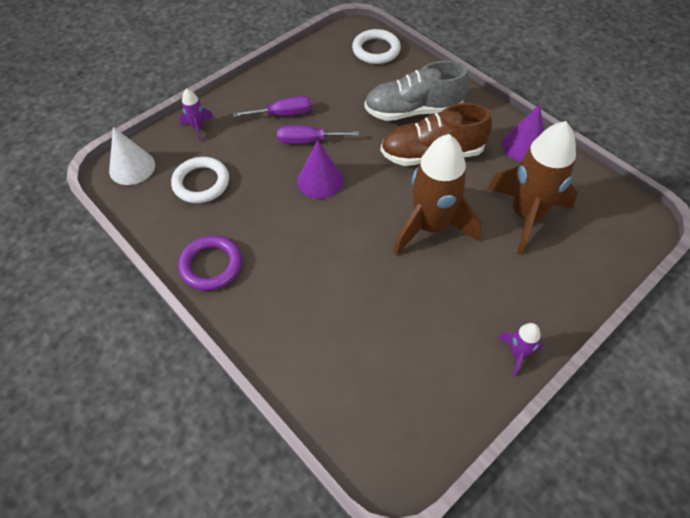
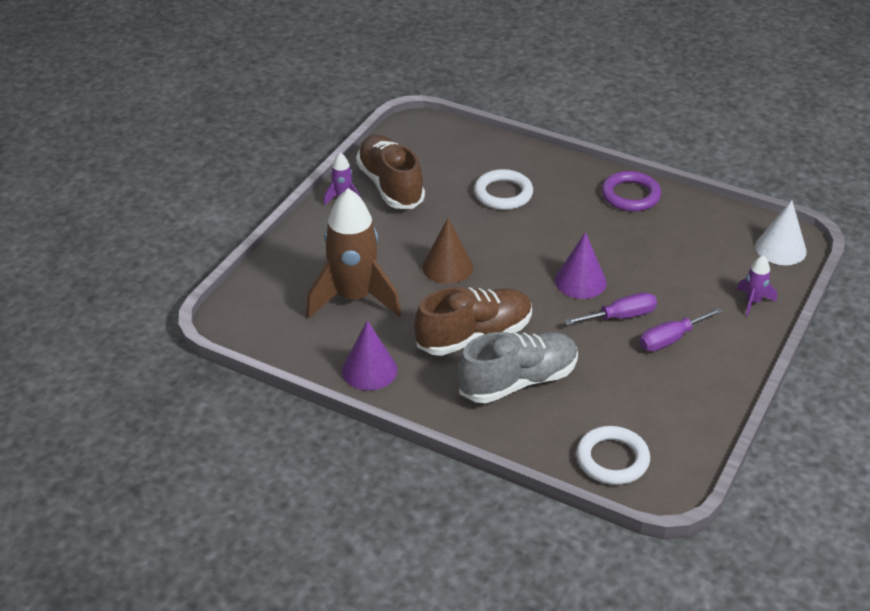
camera: 160 degrees right, 15 degrees down
white ring [171,157,229,203] -> white ring moved to [474,169,533,210]
brown rocket [394,134,481,256] -> brown cone [422,218,473,284]
none -> brown shoe [356,135,425,209]

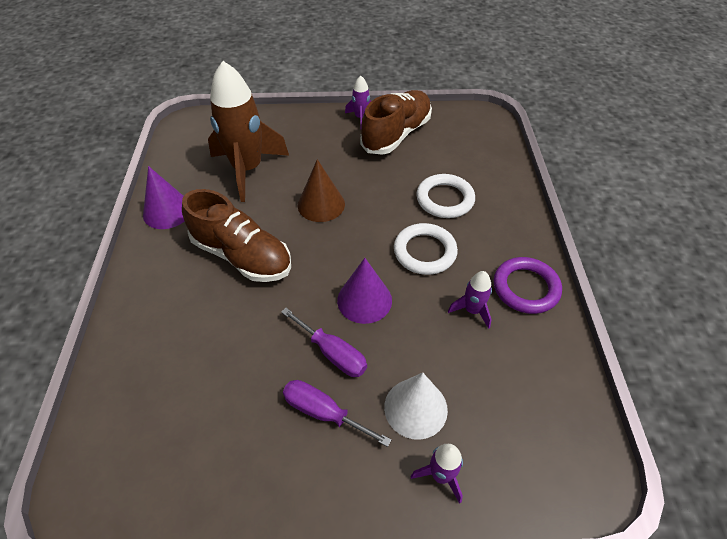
camera: 60 degrees right, 10 degrees up
grey shoe [457,332,578,403] -> none
white ring [576,426,650,485] -> white ring moved to [394,223,458,275]
white cone [755,200,807,265] -> white cone moved to [384,373,448,440]
none -> purple rocket [448,271,492,329]

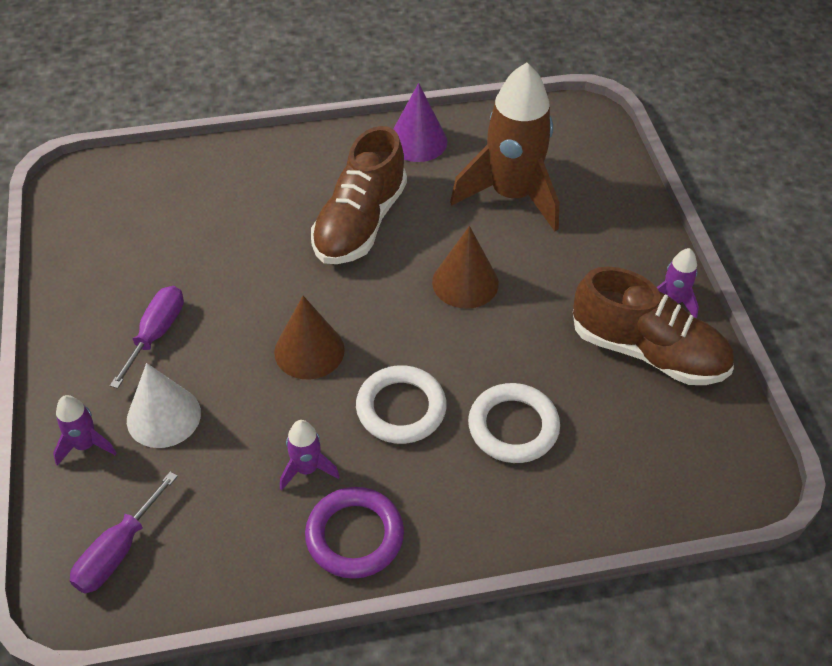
camera: 80 degrees right, 0 degrees up
purple screwdriver [281,308,367,377] -> purple screwdriver moved to [70,472,178,594]
purple cone [337,258,392,324] -> brown cone [274,296,345,380]

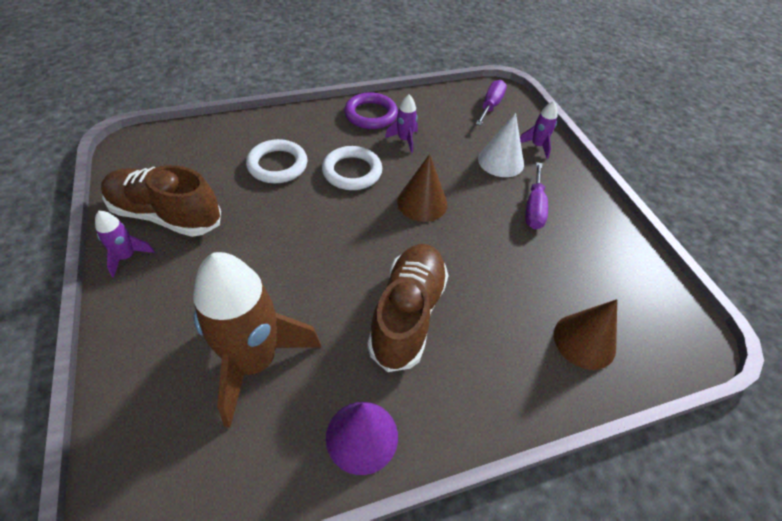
camera: 170 degrees right, 0 degrees up
brown cone [432,226,499,309] -> brown cone moved to [554,299,617,370]

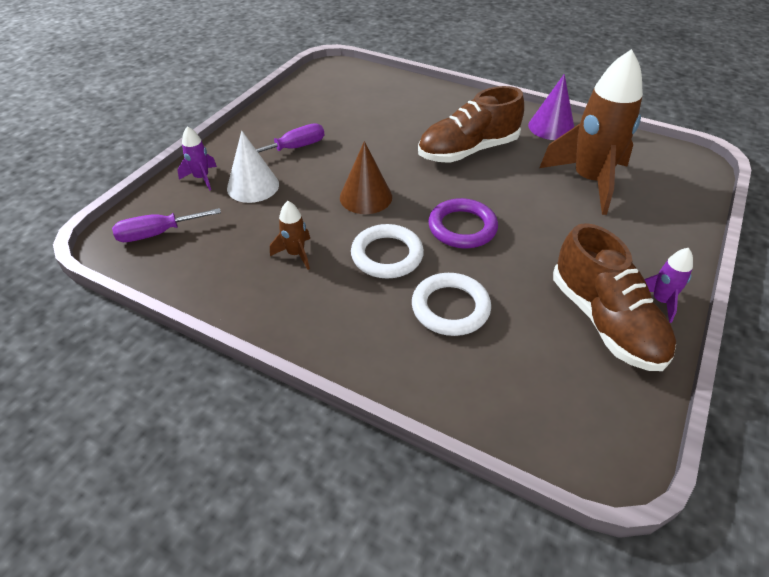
camera: 130 degrees left, 5 degrees down
purple ring [344,92,398,129] -> purple ring moved to [428,198,498,248]
purple rocket [385,94,418,153] -> brown rocket [270,201,310,270]
brown cone [554,299,617,370] -> none

